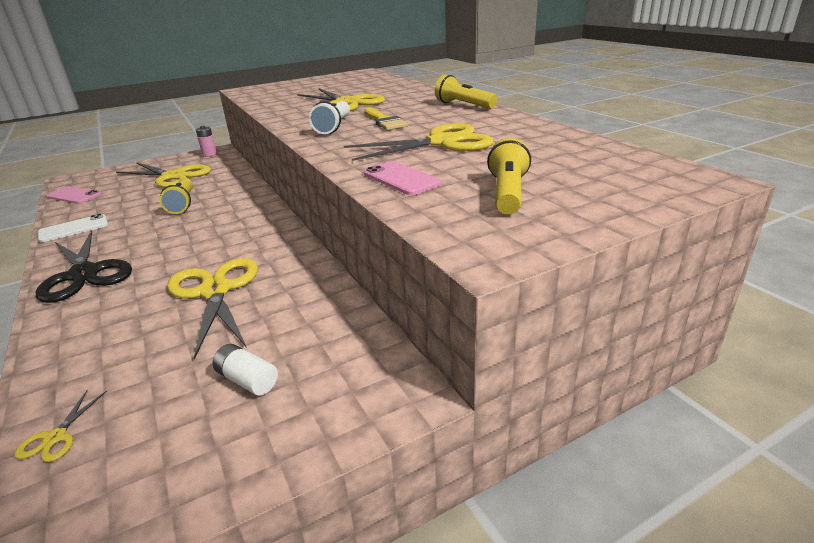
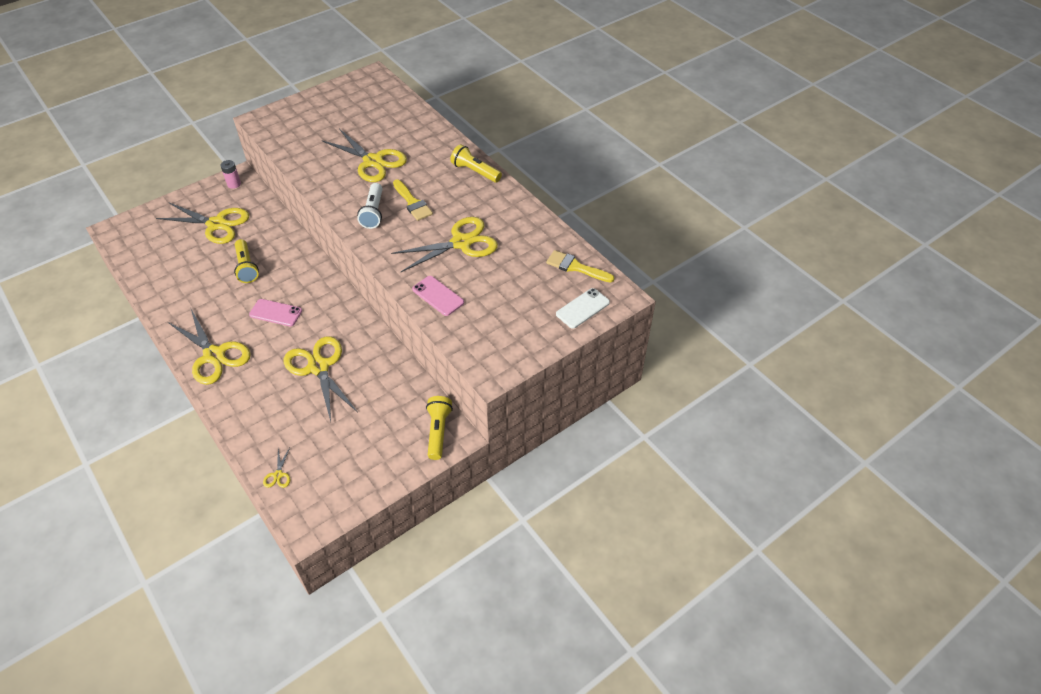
camera: 10 degrees left, 20 degrees up
black scissors [36,230,132,303] -> yellow scissors [168,309,251,385]
white phone [38,214,108,242] -> white phone moved to [556,288,610,329]
pink phone [46,186,102,204] -> pink phone moved to [249,299,302,326]
white battery [213,344,278,396] -> none
yellow flashlight [487,138,531,214] -> yellow flashlight moved to [426,396,453,460]
none -> yellow brush [546,250,614,283]

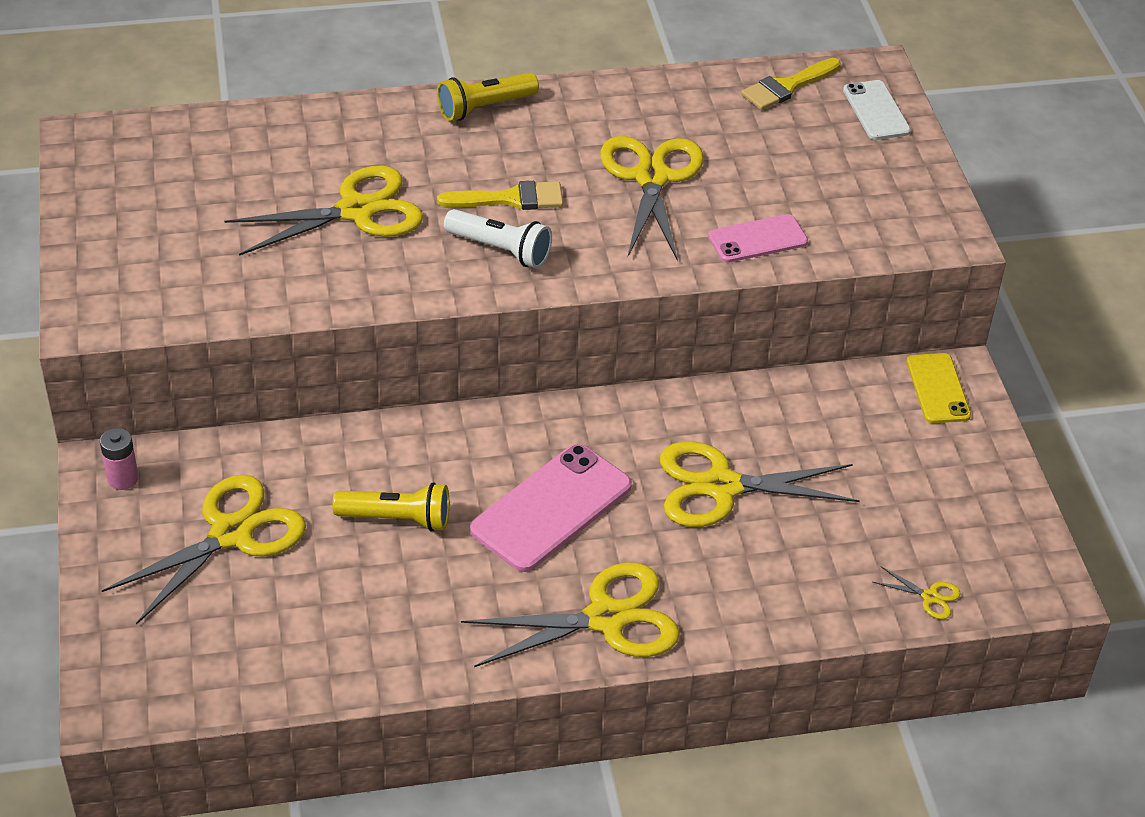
camera: 65 degrees left, 5 degrees down
pink phone [249,299,302,326] -> pink phone [470,444,632,572], size x1.67
yellow flashlight [426,396,453,460] -> yellow phone [907,353,971,423]

